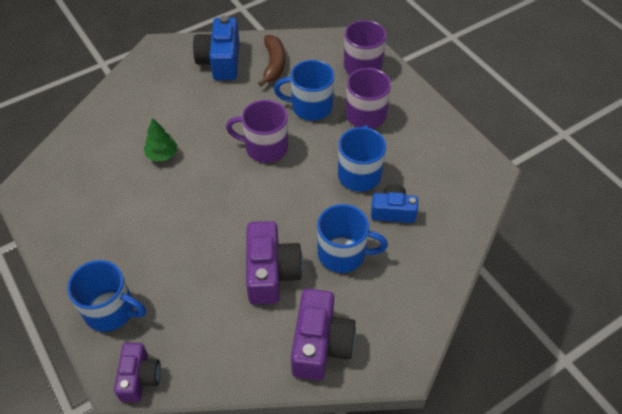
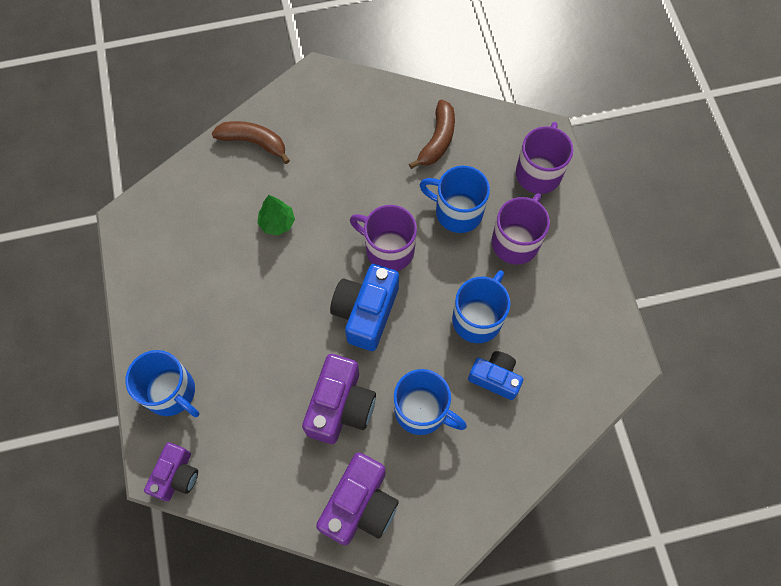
camera: 20 degrees right, 15 degrees up
blue camera [193,16,240,80] -> blue camera moved to [330,264,399,351]
none -> brown banana [212,121,290,164]

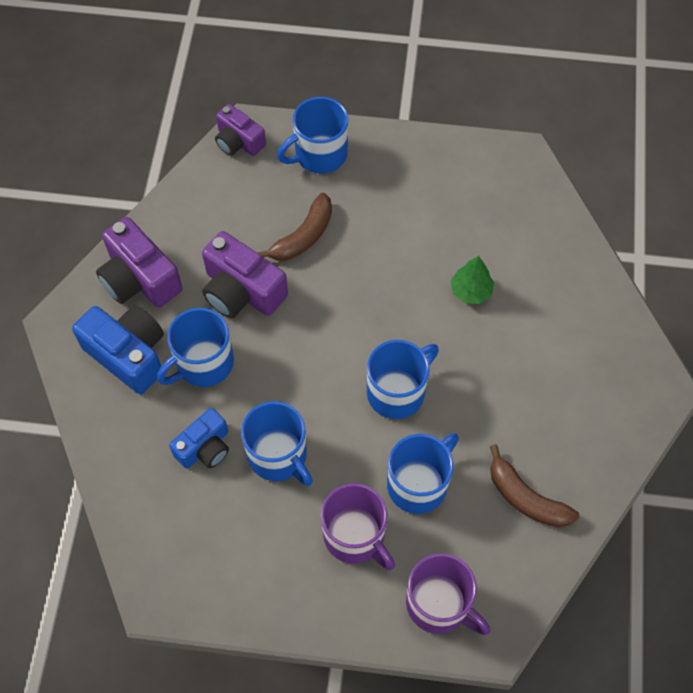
camera: 110 degrees right, 5 degrees down
brown banana [212,121,290,164] -> brown banana moved to [257,193,332,261]
blue camera [330,264,399,351] -> blue camera moved to [72,305,164,394]
purple mug [350,205,417,271] -> blue mug [367,340,439,419]

